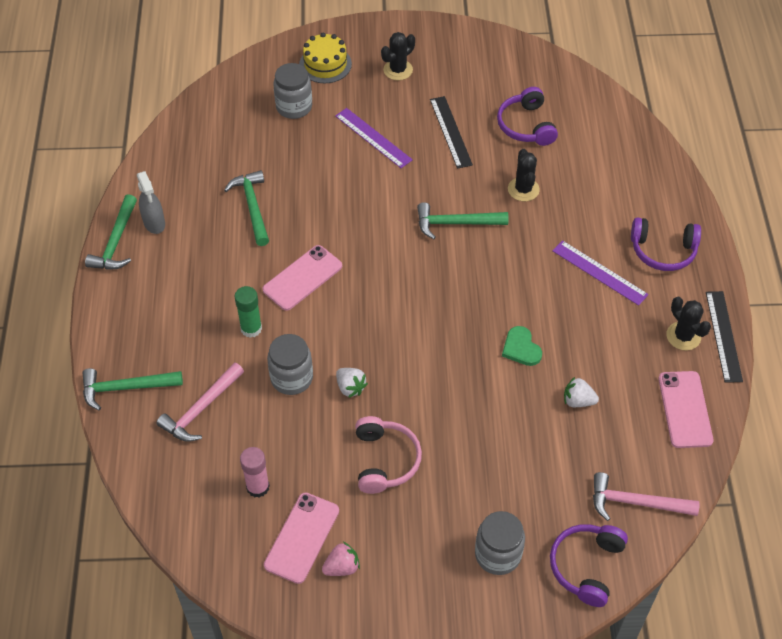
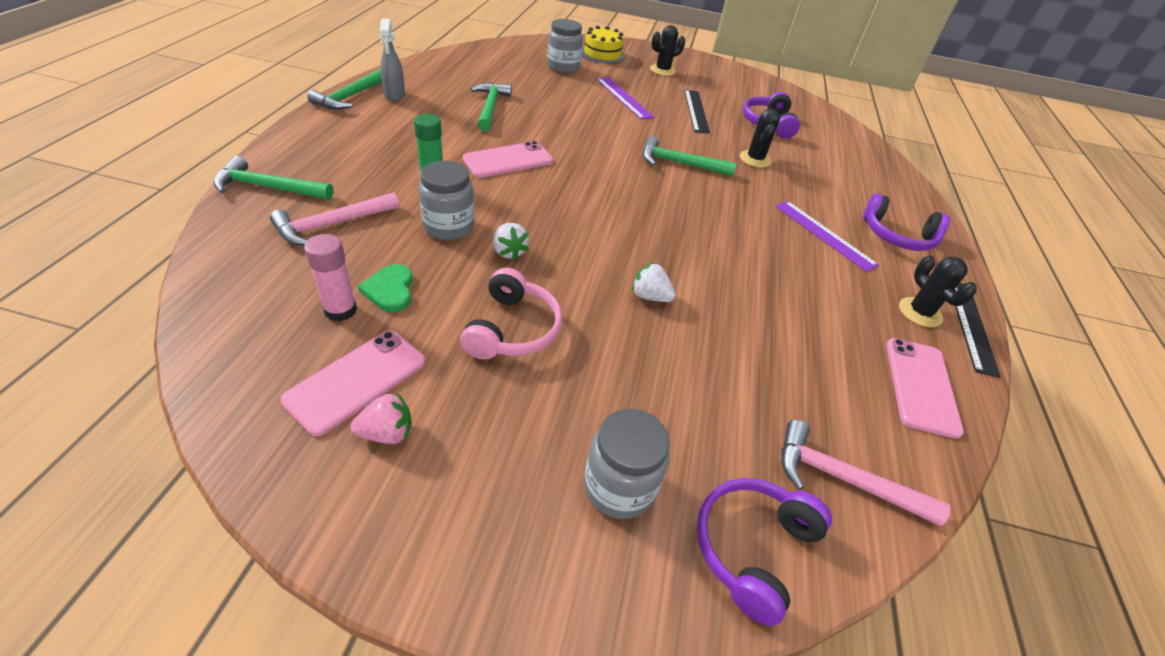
camera: 10 degrees right, 10 degrees down
green heart [502,326,542,366] -> green heart moved to [358,264,413,312]
white strawberry [564,377,599,407] -> white strawberry moved to [632,262,675,302]

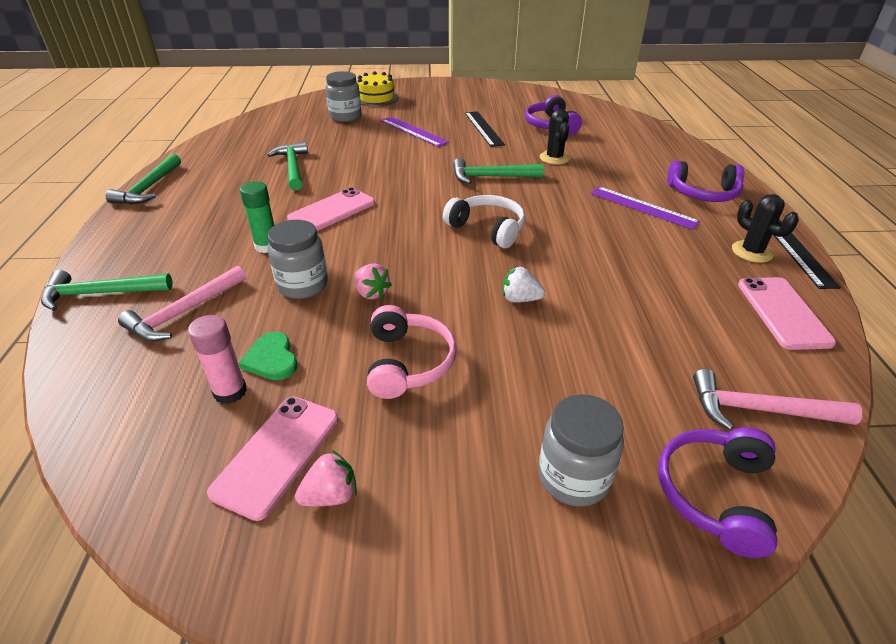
camera: 10 degrees left, 5 degrees down
grey spray bottle [379,19,405,101] -> none
white strawberry [493,223,529,260] -> pink strawberry [354,264,392,299]
black cactus [650,25,685,76] -> none
none -> white headphones [443,195,525,248]

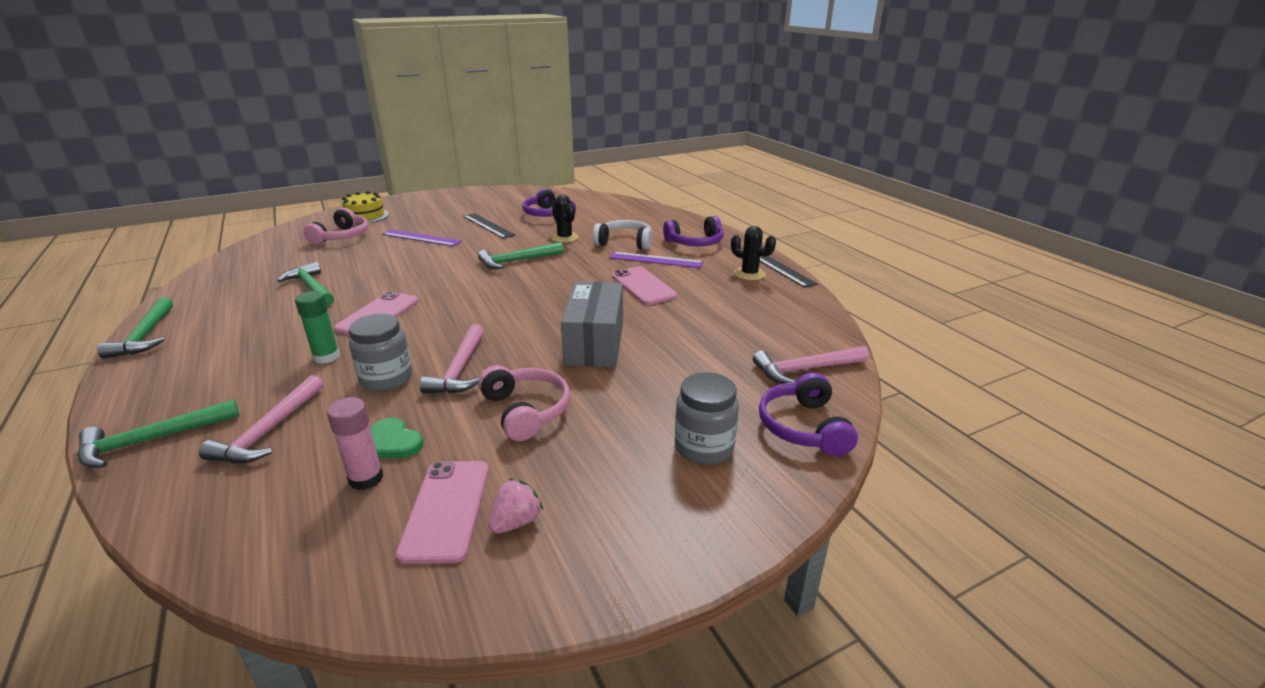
camera: 25 degrees left, 10 degrees down
grey jar [325,71,361,122] -> pink headphones [303,208,368,245]
pink strawberry [354,264,392,299] -> pink hammer [420,324,484,394]
white headphones [443,195,525,248] -> white headphones moved to [592,220,653,250]
white strawberry [503,267,545,303] -> grey box [561,282,623,367]
pink phone [738,277,836,350] -> pink phone moved to [612,266,677,305]

